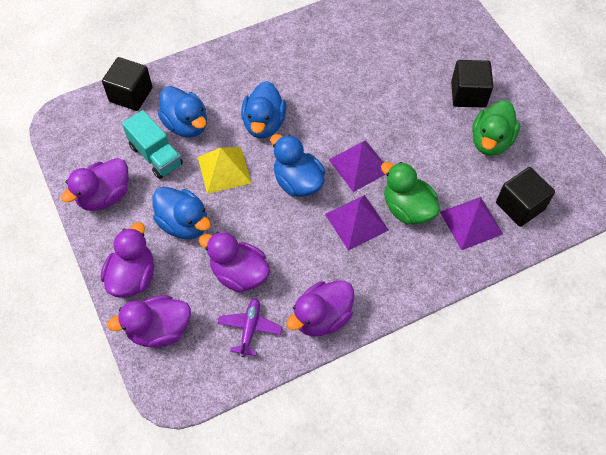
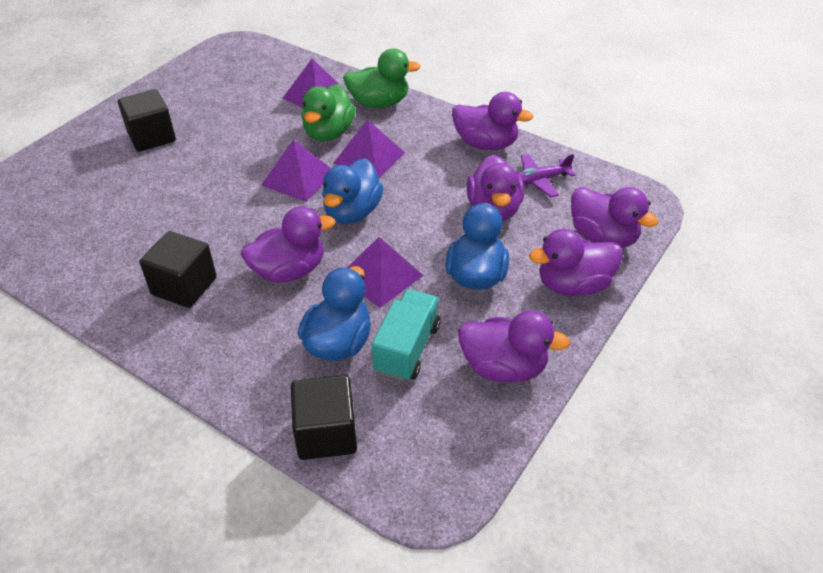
camera: 120 degrees left, 15 degrees down
yellow pyramid [198,147,251,194] -> purple pyramid [347,237,424,308]
blue duck [241,81,286,138] -> purple duck [241,206,335,282]
green duck [472,100,520,156] -> green duck moved to [343,49,421,108]
black cube [496,167,555,227] -> black cube moved to [140,231,217,308]

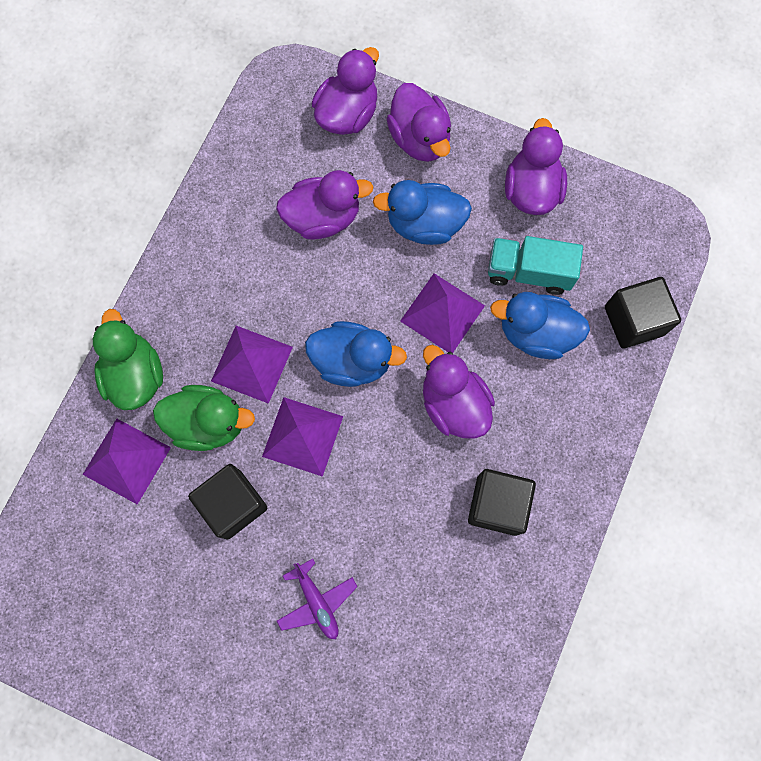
camera: 100 degrees left, 30 degrees up
black cube [118,89,176,152] -> black cube moved to [188,464,267,540]
purple duck [452,92,533,150] -> none
purple plane [516,154,576,198] -> purple plane moved to [277,559,358,639]

